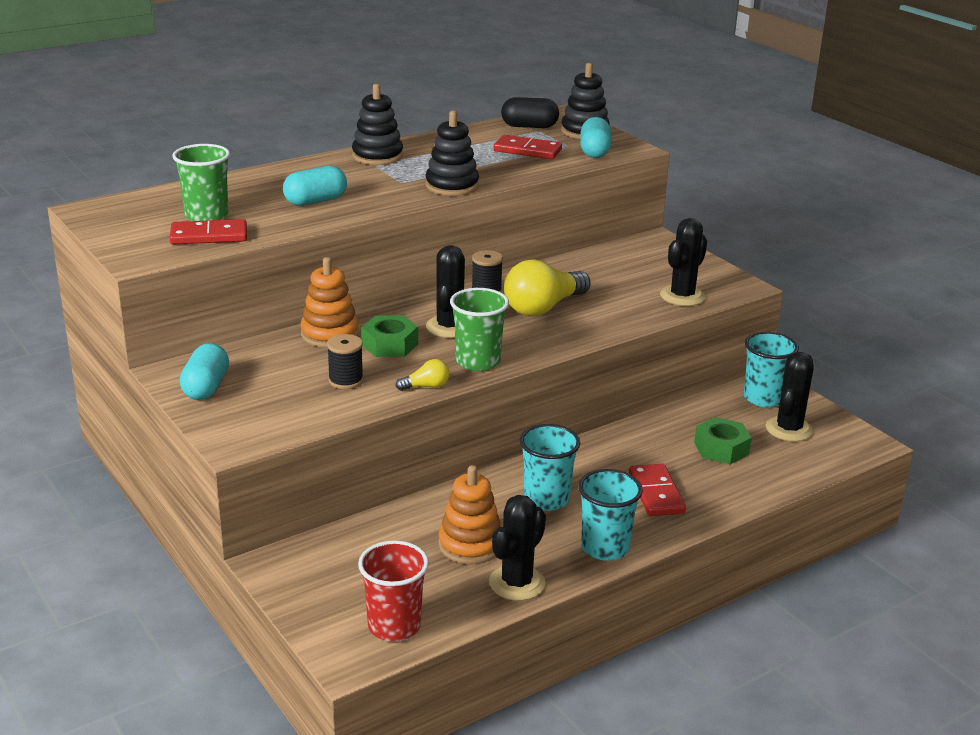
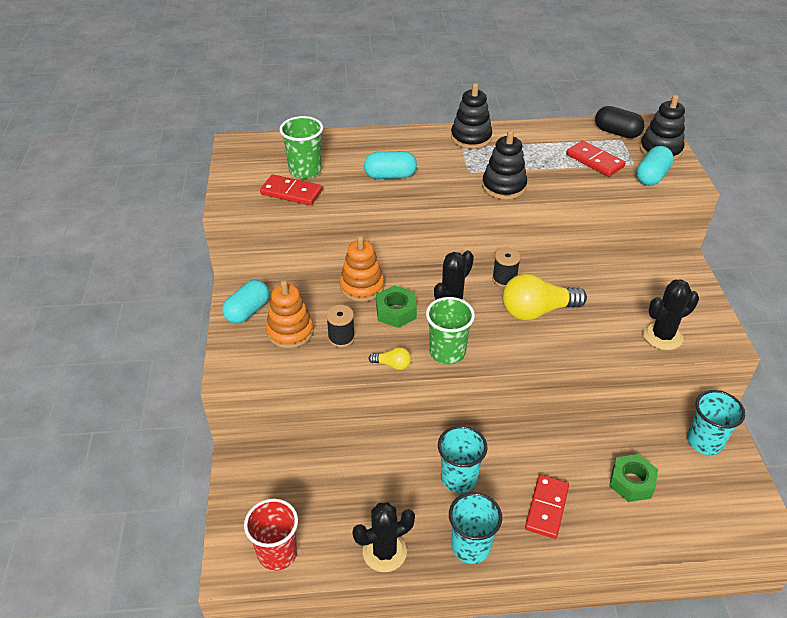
camera: 30 degrees right, 15 degrees up
orange stacking toy [439,465,501,564] -> orange stacking toy moved to [266,280,314,348]
black cactus [765,352,814,442] -> none

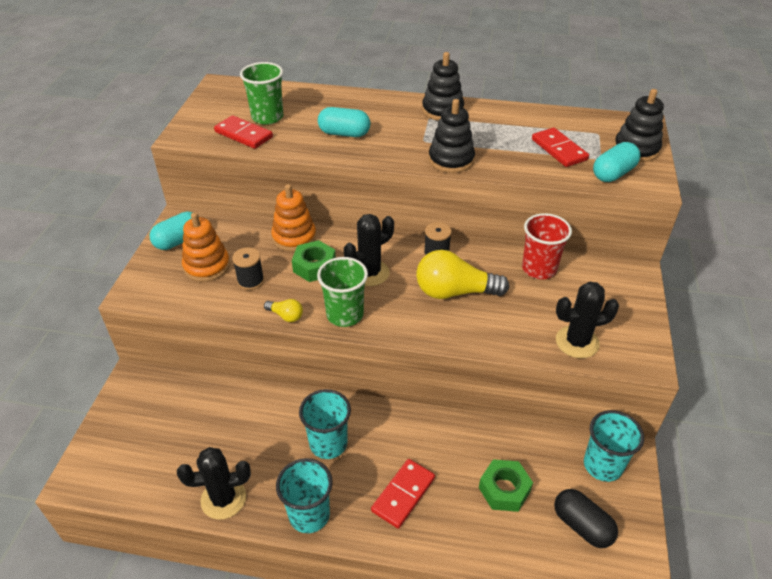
camera: 15 degrees right, 0 degrees up
red cup [244,499,298,571] -> red cup moved to [522,213,572,279]
black capsule [595,106,645,138] -> black capsule moved to [554,489,618,548]

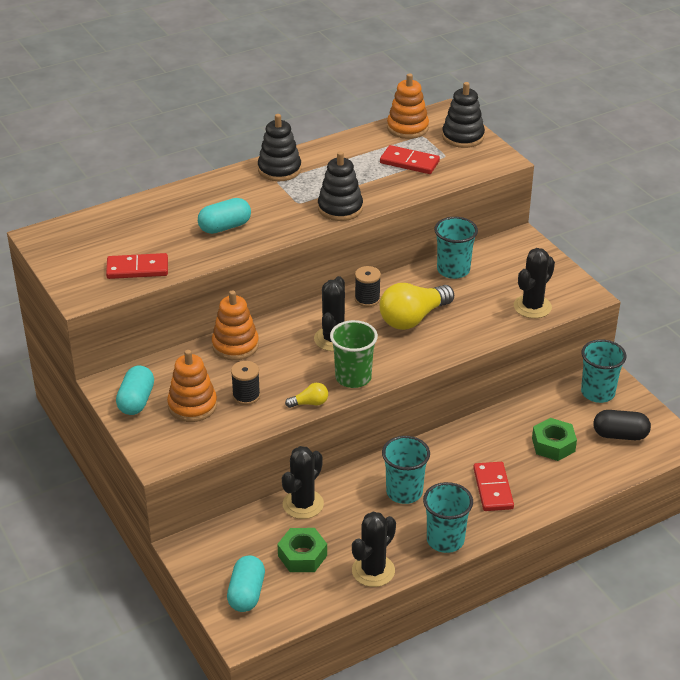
camera: 40 degrees left, 5 degrees down
green cup [240,62,283,125] -> none
green nut [292,240,336,282] -> green nut moved to [277,528,327,572]
red cup [522,213,572,279] -> turquoise cup [434,217,478,279]
turquoise capsule [593,142,640,182] -> turquoise capsule moved to [227,556,265,612]
none -> black cactus [282,446,324,519]
none -> orange stacking toy [387,73,429,139]

